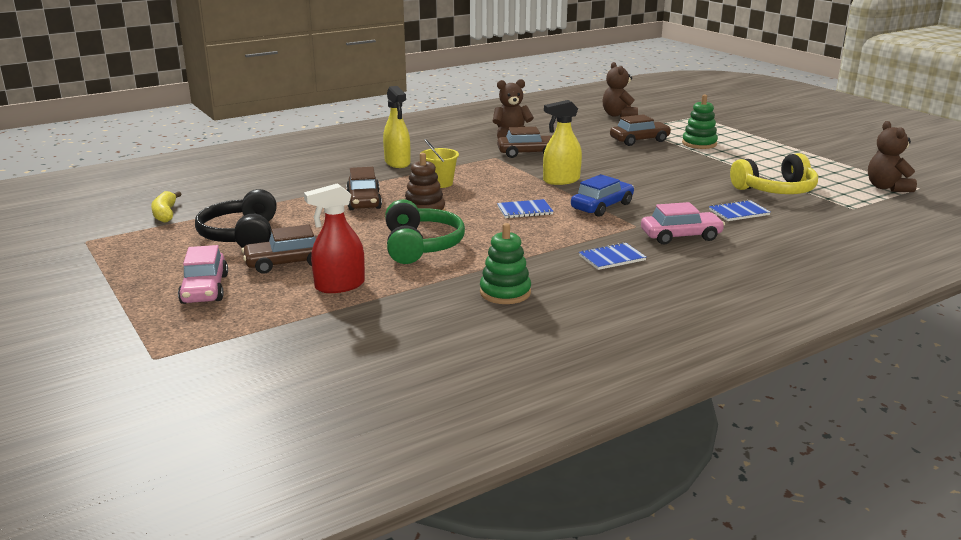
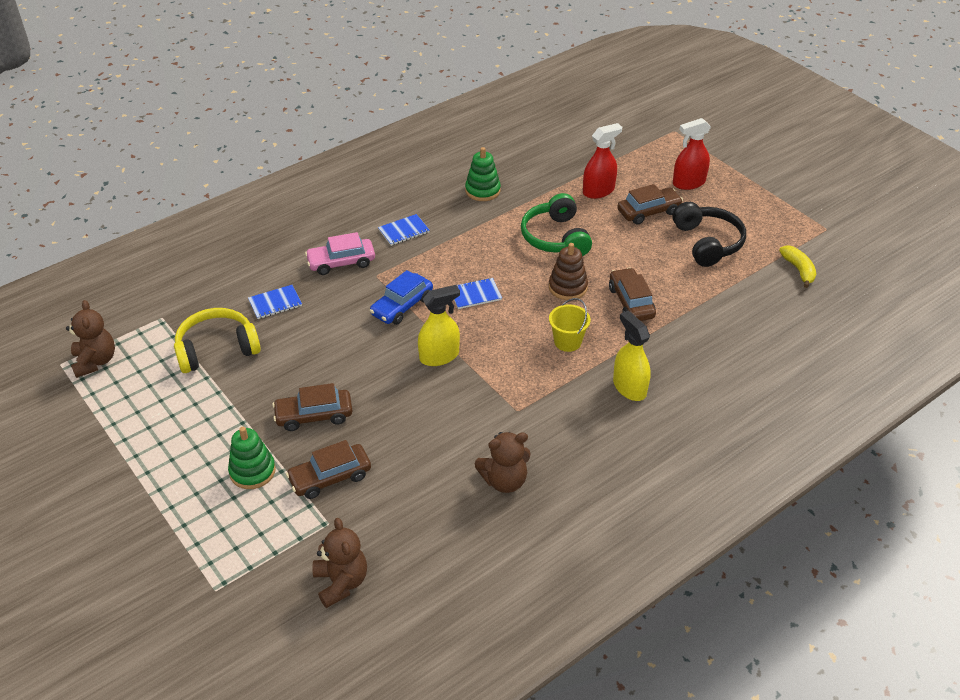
camera: 175 degrees right, 20 degrees up
pink car [178,245,228,304] -> red spray bottle [673,118,711,190]
brown car [497,127,553,158] -> brown car moved to [272,383,353,431]

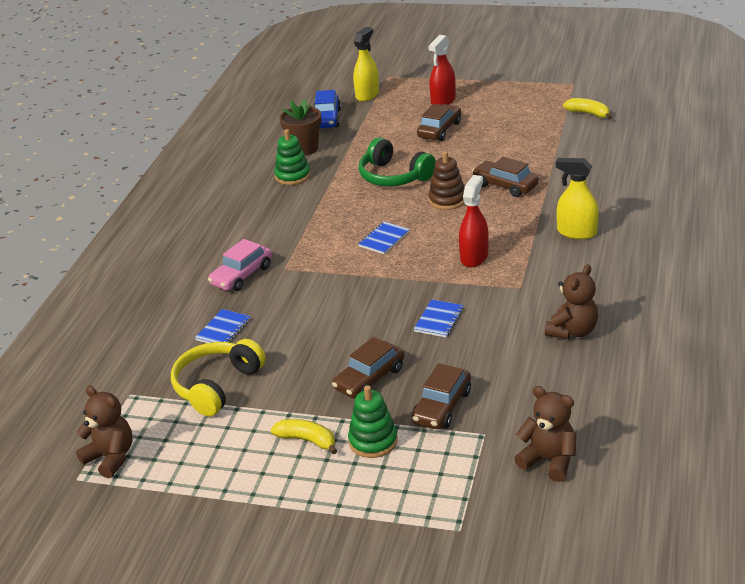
camera: 35 degrees left, 10 degrees down
blue car [369,270,433,325] -> blue car moved to [314,90,341,128]
blue notebook [378,214,430,246] -> blue notebook moved to [414,300,464,338]
yellow spray bottle [418,285,460,366] -> yellow spray bottle moved to [353,27,379,102]
yellow bucket [549,298,591,352] -> none
red spray bottle [583,123,622,199] -> red spray bottle moved to [459,175,489,267]
black headphones [672,202,746,267] -> none
none -> yellow banana [271,419,337,454]
none -> brown flower pot [280,100,321,156]

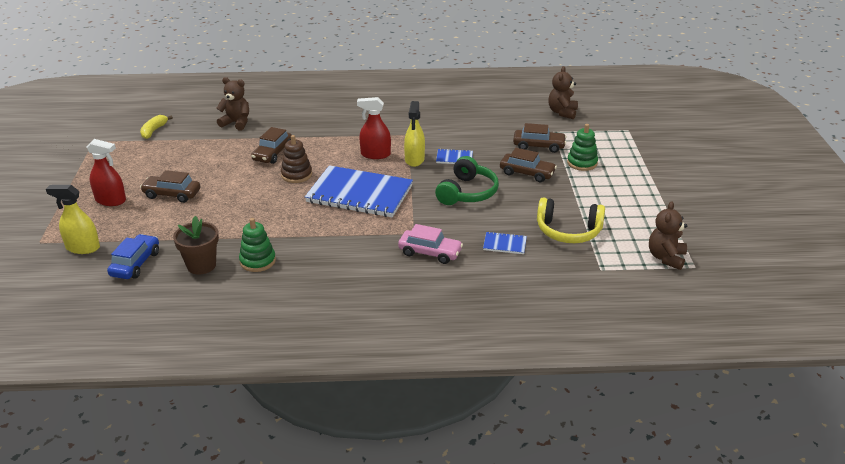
camera: 110 degrees left, 0 degrees up
yellow banana [271,419,337,454] -> none
blue car [314,90,341,128] -> blue car turned 60 degrees counterclockwise [107,234,159,279]
blue notebook [358,222,410,254] -> blue notebook [305,165,413,217], size x2.44
green headphones [359,138,436,186] -> green headphones moved to [435,156,499,205]
brown teddy bear [545,264,598,339] -> brown teddy bear moved to [216,77,249,131]
yellow spray bottle [556,158,599,239] -> yellow spray bottle moved to [404,101,425,167]

